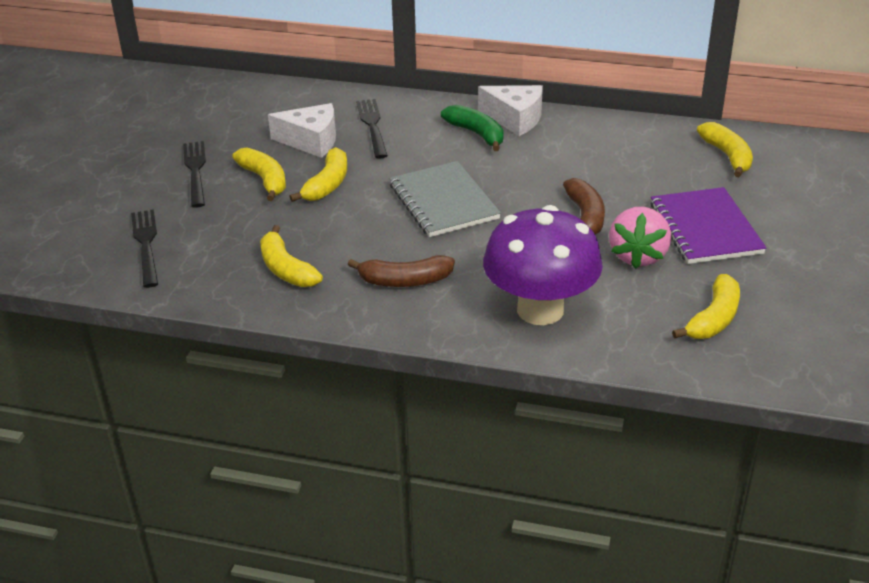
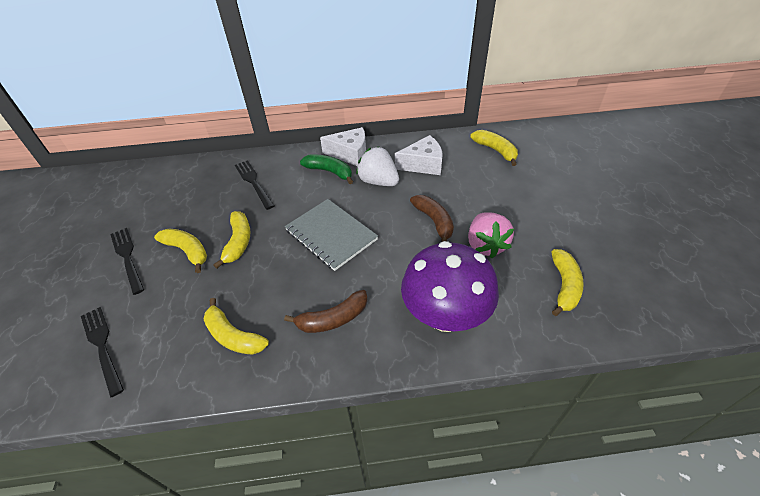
camera: 20 degrees left, 10 degrees up
white cheese [268,103,336,158] -> white cheese moved to [395,135,443,175]
purple notebook [651,187,767,264] -> none
none -> white strawberry [356,147,399,186]

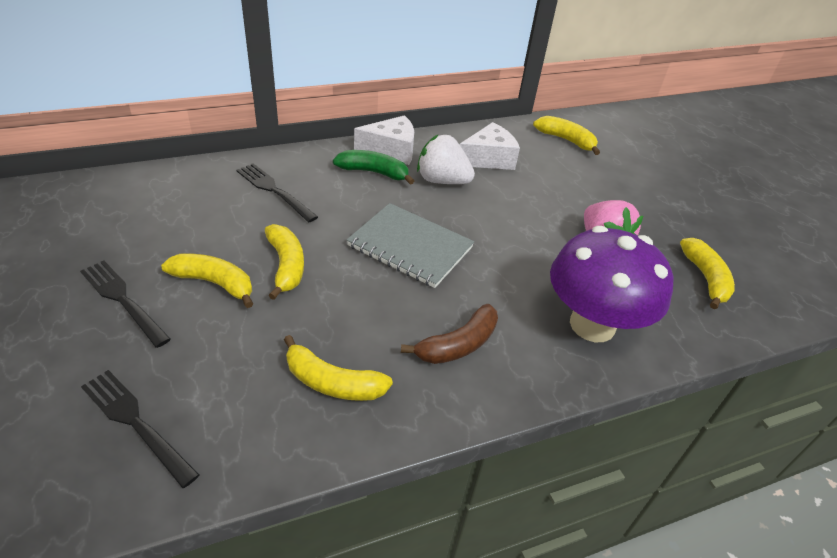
camera: 20 degrees left, 5 degrees down
brown banana [410,195,454,242] -> none

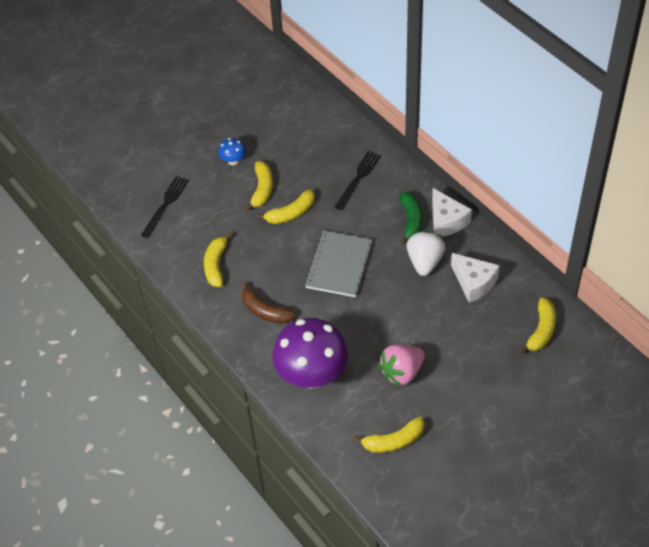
camera: 80 degrees right, 10 degrees up
black fork [80,260,171,348] -> blue mushroom [218,138,246,165]

